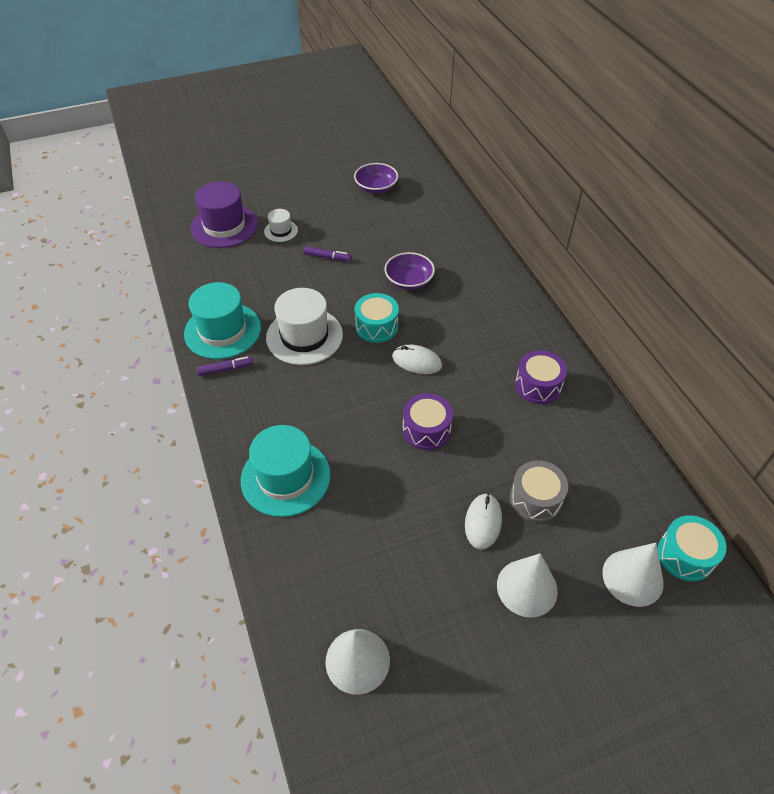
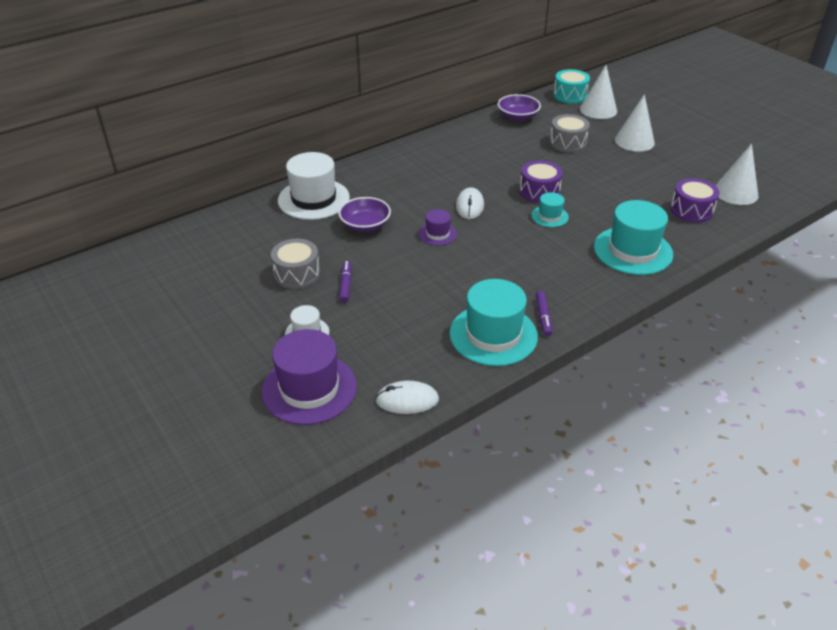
camera: 105 degrees left, 10 degrees down
purple marker [197,356,253,376] -> purple marker turned 150 degrees counterclockwise [536,291,552,336]
white hat [266,288,343,365] -> white hat moved to [278,152,350,220]
purple bowl [354,163,398,194] -> purple bowl moved to [498,94,541,121]
turquoise drum [355,293,399,343] -> purple hat [419,209,457,245]
white mouse [465,493,502,549] -> white mouse moved to [376,381,439,414]
purple drum [515,350,567,404] -> purple drum moved to [670,178,720,223]
none -> grey drum [271,239,320,289]
none -> turquoise hat [531,192,569,227]

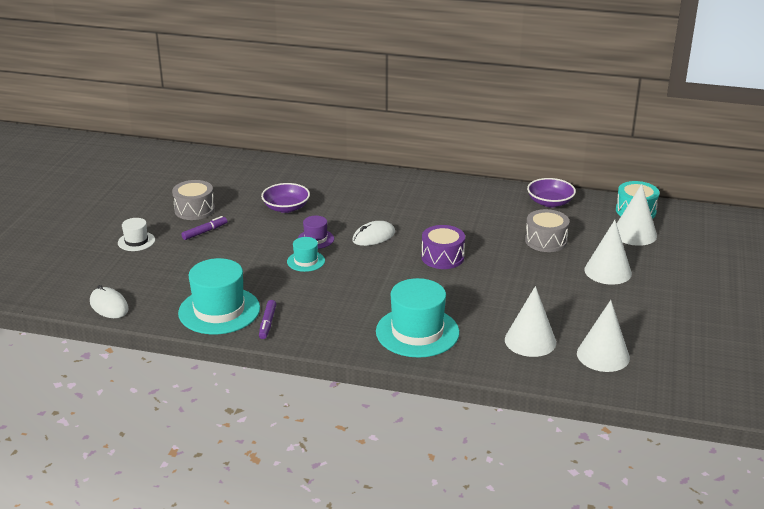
camera: 50 degrees right, 10 degrees down
purple hat [262,329,357,425] -> none
white hat [278,152,350,220] -> none
turquoise hat [531,192,569,227] -> turquoise hat moved to [287,237,325,272]
purple marker [536,291,552,336] -> purple marker turned 45 degrees counterclockwise [259,300,276,339]
purple drum [670,178,720,223] -> white cone [505,286,556,357]

